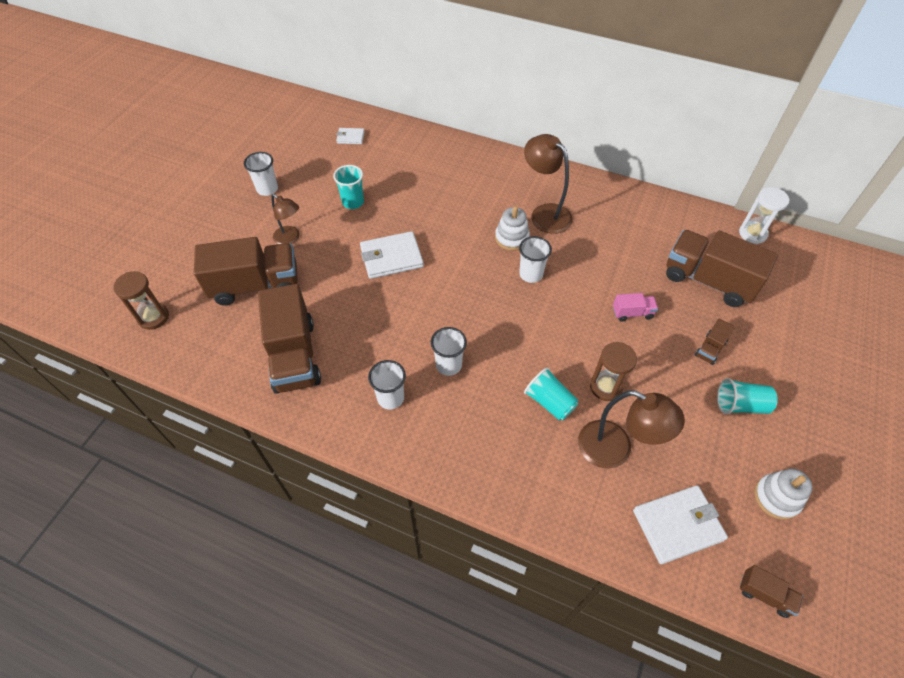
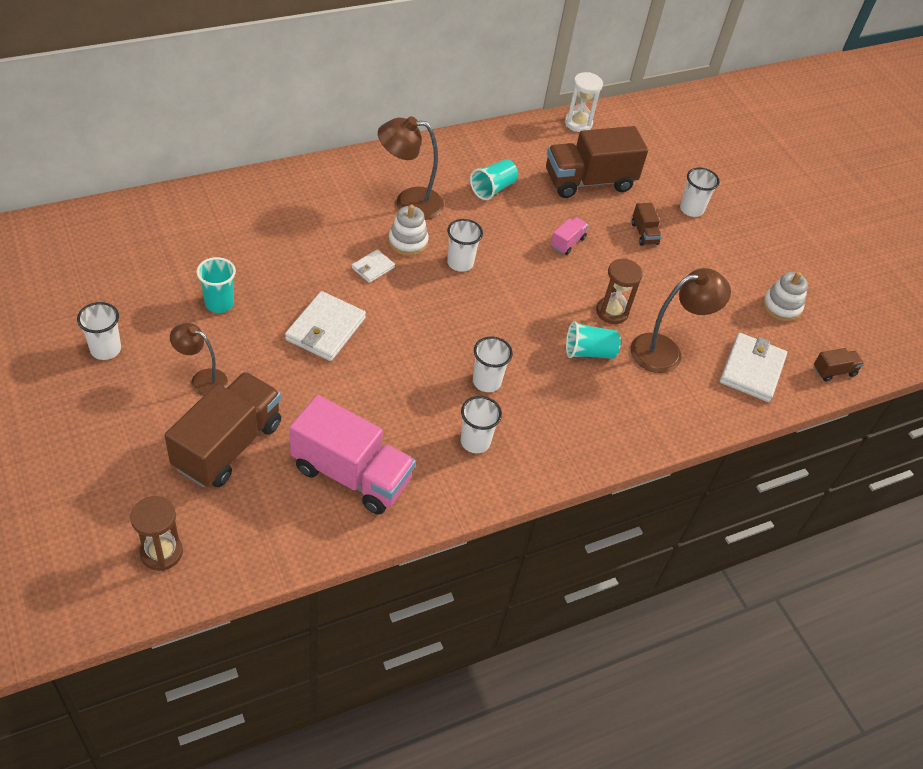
camera: 55 degrees left, 5 degrees down
brown truck [258,284,321,394] -> pink truck [290,395,416,515]
brown lamp [271,194,300,244] -> brown lamp turned 150 degrees counterclockwise [170,323,228,396]
white wallet [336,128,365,144] -> white wallet moved to [352,249,395,283]
turquoise cup [717,378,778,414] -> turquoise cup moved to [470,159,518,200]
none -> white cup [680,168,720,217]

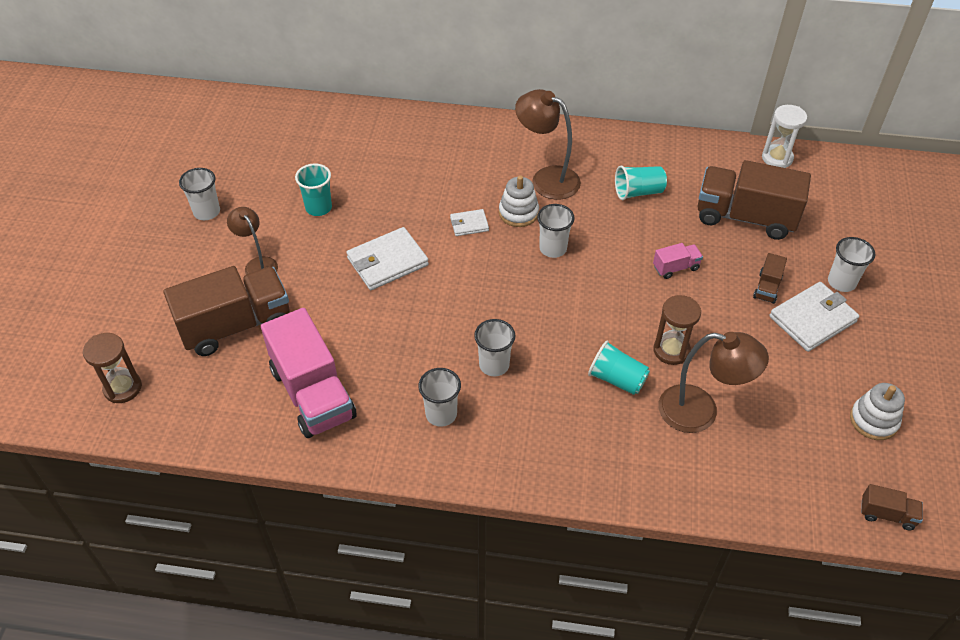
camera: 40 degrees right, 0 degrees up
white wallet [720,333,787,402] -> white wallet moved to [769,282,859,352]

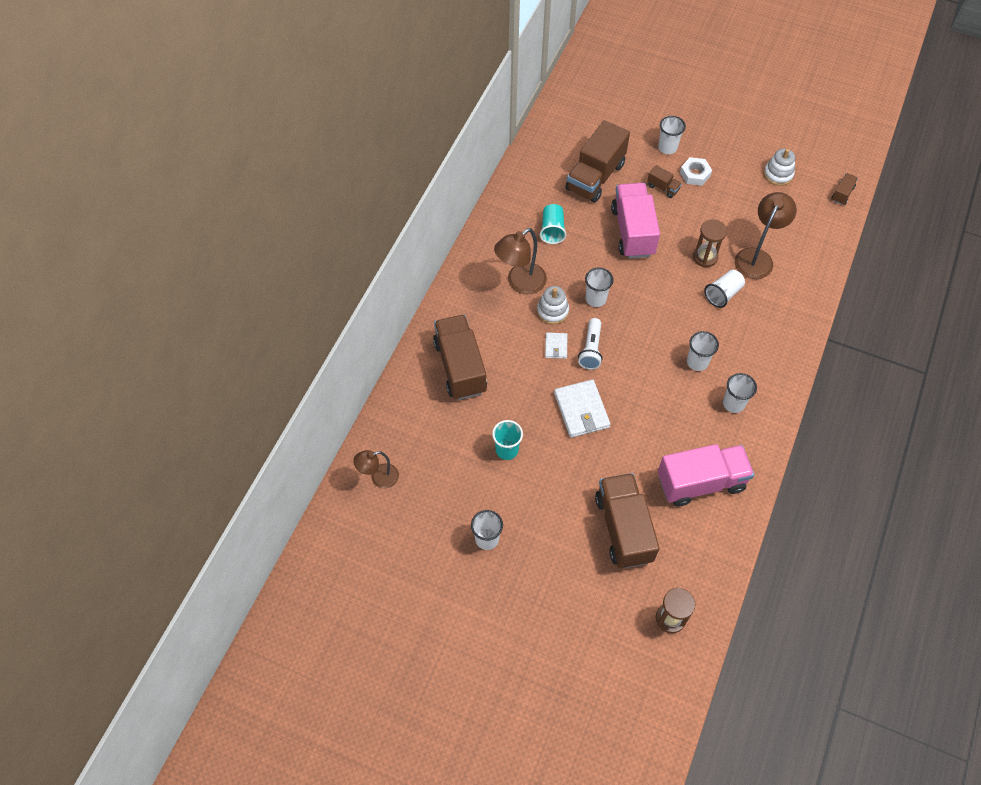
camera: 75 degrees left, 10 degrees up
brown lamp [227,207,278,274] -> brown lamp moved to [353,450,399,488]
turquoise cup [588,341,650,395] -> white cup [704,270,745,308]
pink truck [653,243,703,279] -> pink truck [611,183,660,258], size x2.28
white hourglass [762,105,807,168] -> none
white wallet [769,282,859,352] -> white nut [680,157,712,186]
none -> brown truck [433,314,487,400]
none -> white flashlight [578,318,603,370]

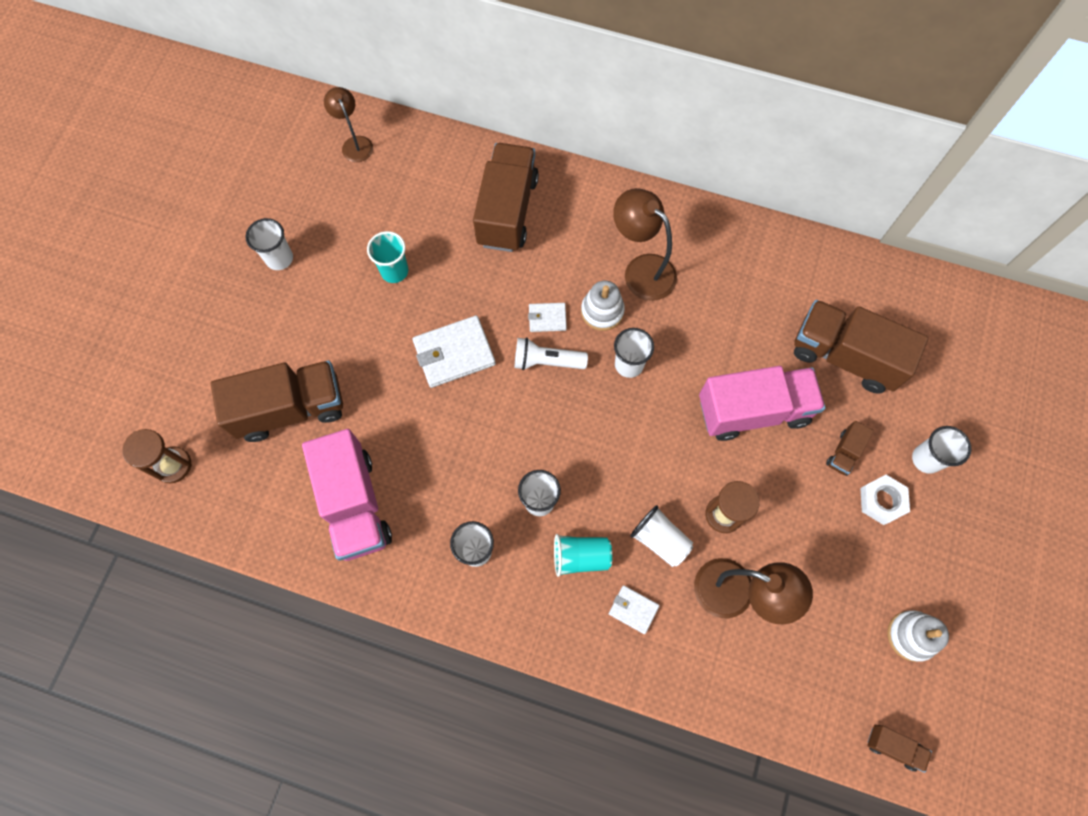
camera: 85 degrees right, 10 degrees up
brown truck [433,314,487,400] -> brown truck turned 60 degrees counterclockwise [473,143,539,252]
turquoise cup [540,204,567,244] -> turquoise cup moved to [554,534,612,577]
none -> white wallet [609,585,659,634]

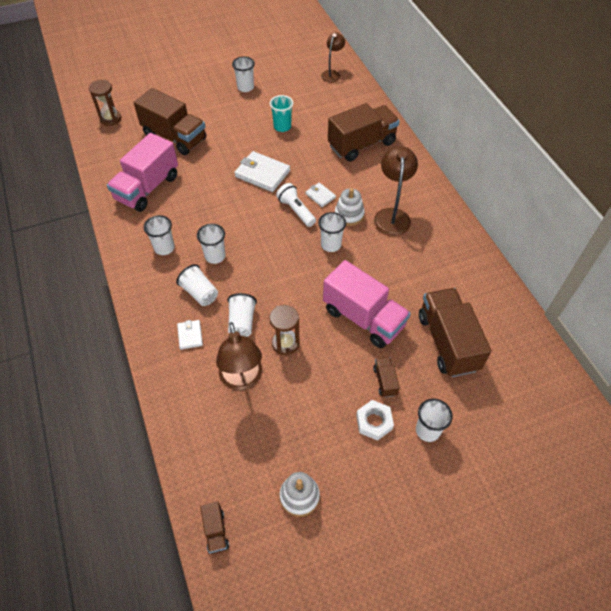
camera: 50 degrees right, 15 degrees down
turquoise cup [554,534,612,577] -> white cup [176,264,218,306]
brown truck [826,421,874,476] -> brown truck turned 90 degrees clockwise [373,357,400,398]

